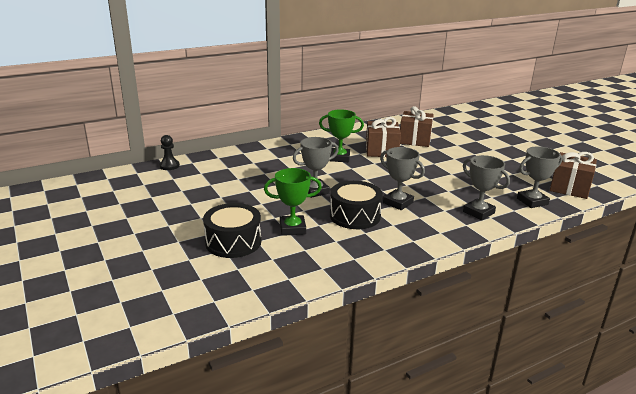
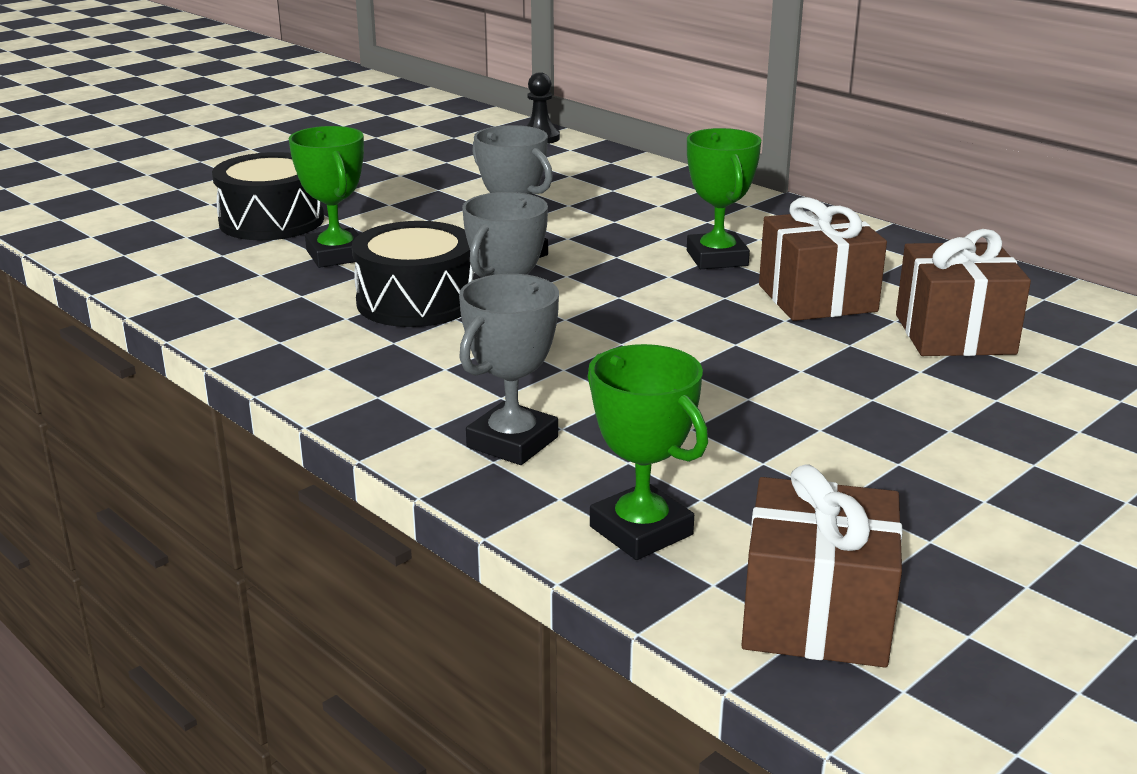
camera: 75 degrees right, 0 degrees up
grey trophy [517,147,562,208] -> green trophy [588,344,708,560]

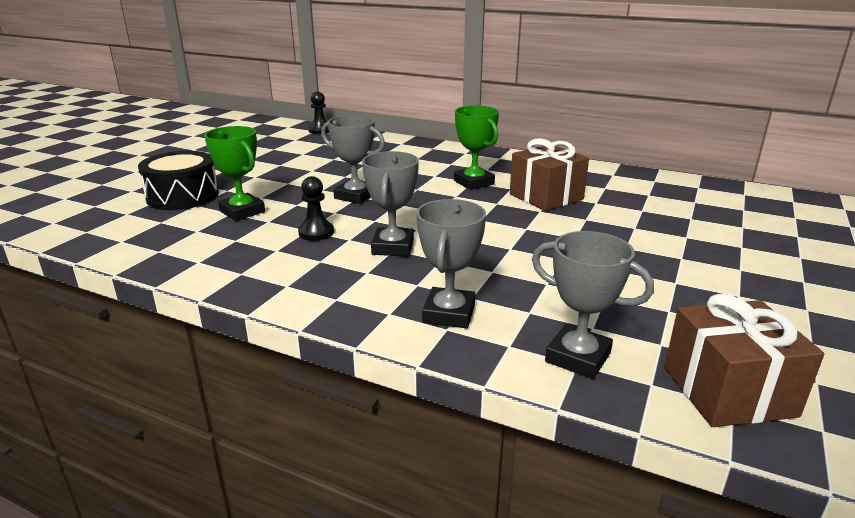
camera: 20 degrees left, 0 degrees up
black drum [352,221,474,327] -> black pawn [298,176,334,241]
green trophy [588,344,708,560] -> grey trophy [532,231,654,379]
brown gift [896,229,1031,356] -> none

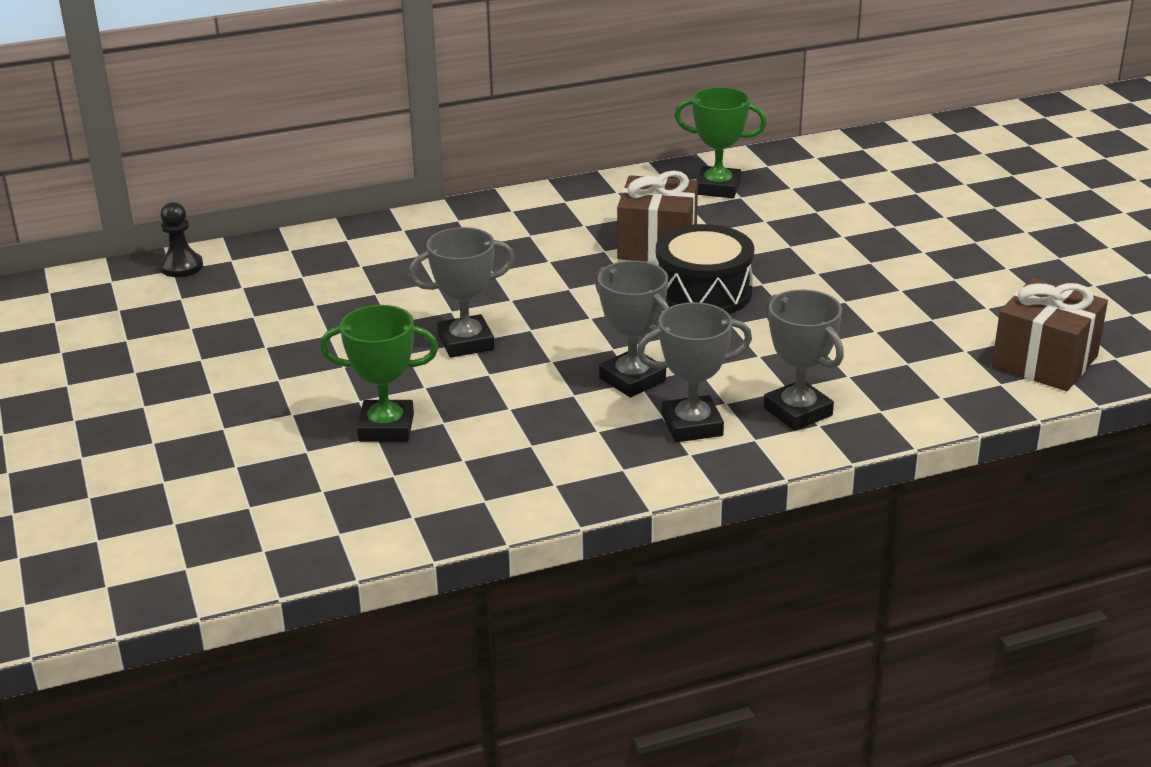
camera: 45 degrees left, 5 degrees up
black drum [138,151,219,210] -> black drum moved to [656,224,754,314]
black pawn [298,176,334,241] -> none
green trophy [454,106,499,190] -> green trophy moved to [674,87,767,198]
grey trophy [532,231,654,379] -> grey trophy moved to [637,302,752,442]

